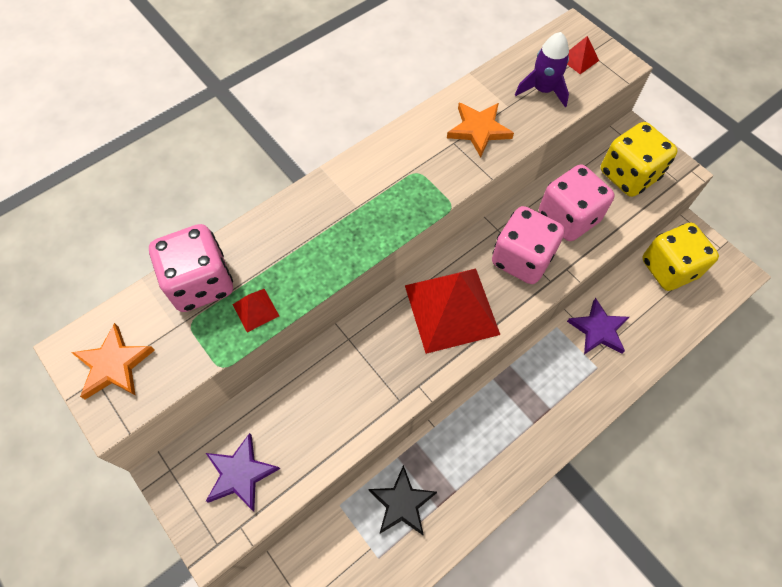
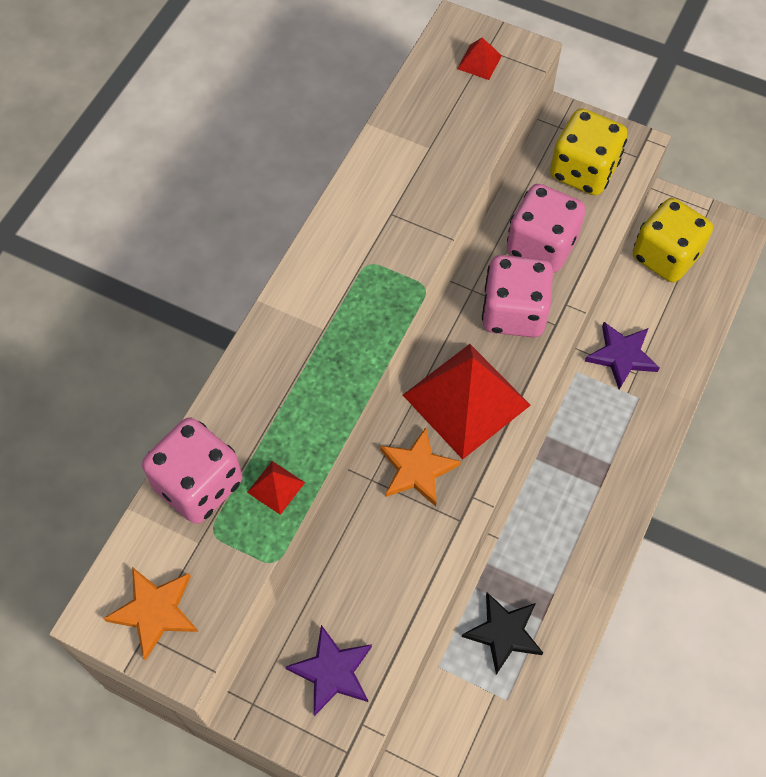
camera: 25 degrees left, 0 degrees up
orange star [447,103,514,157] -> orange star moved to [380,427,461,506]
purple rocket [515,32,569,107] -> none

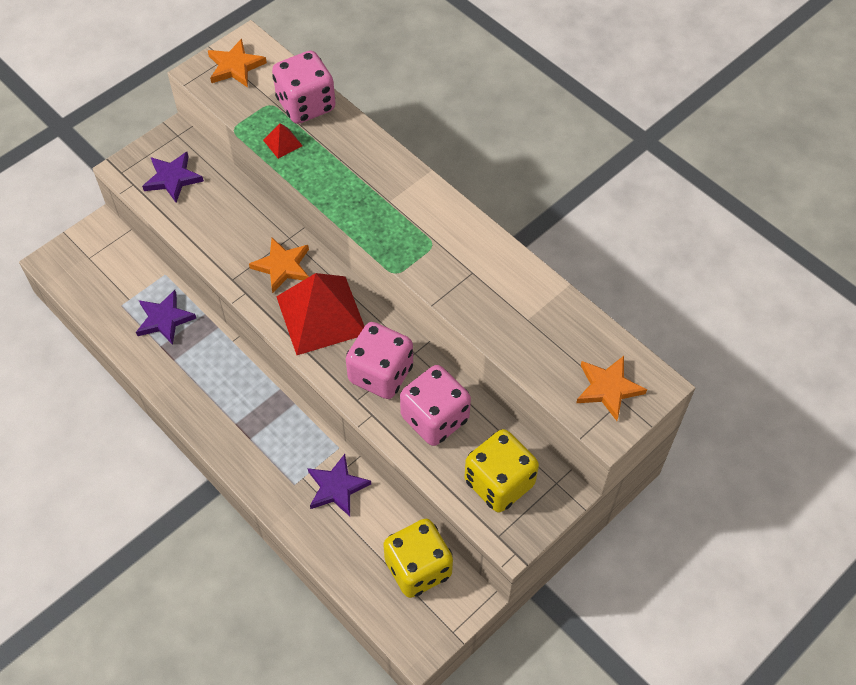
camera: 110 degrees right, 5 degrees down
red pyramid [457,37,502,80] -> orange star [576,356,647,421]
black star [462,592,543,675] -> purple star [136,290,196,345]

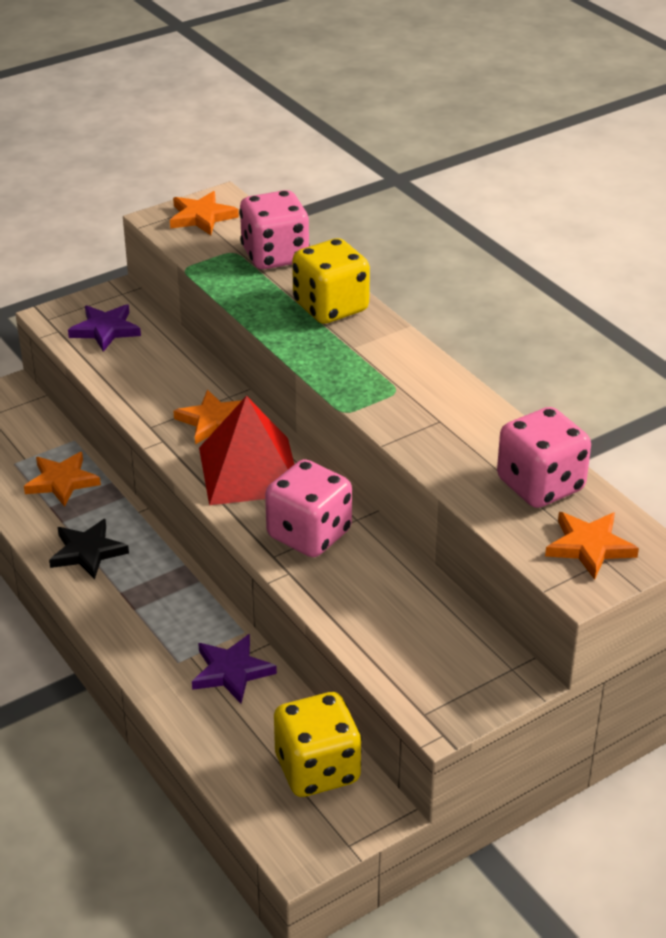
camera: 10 degrees right, 20 degrees down
purple star [136,290,196,345] -> orange star [24,452,101,507]
red pyramid [263,123,303,159] -> none
pink dice [400,365,471,446] -> pink dice moved to [497,407,591,508]
yellow dice [464,429,539,512] -> yellow dice moved to [292,238,370,324]
none -> black star [49,519,129,580]

